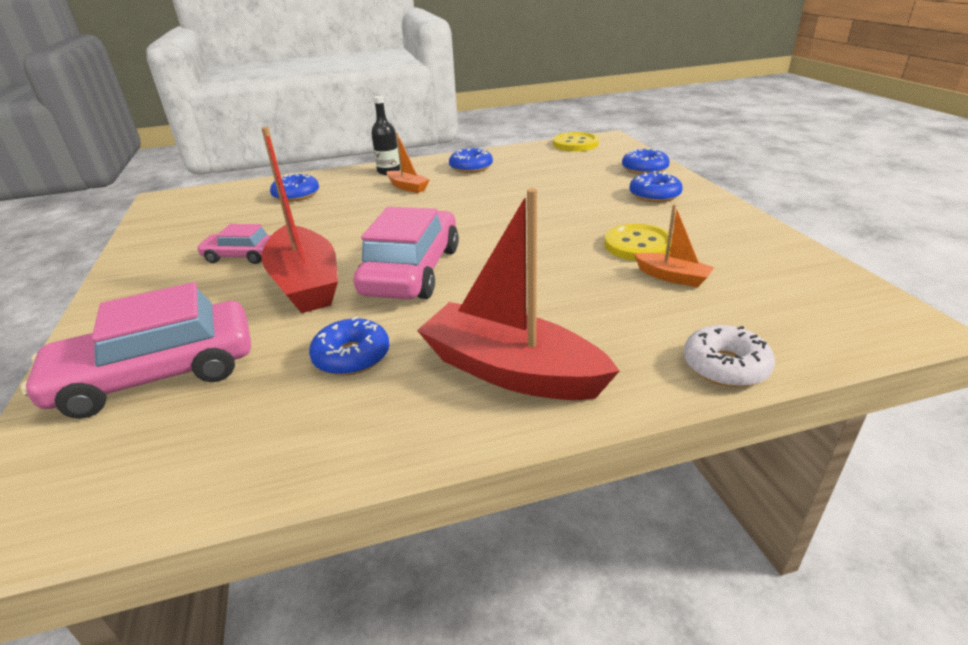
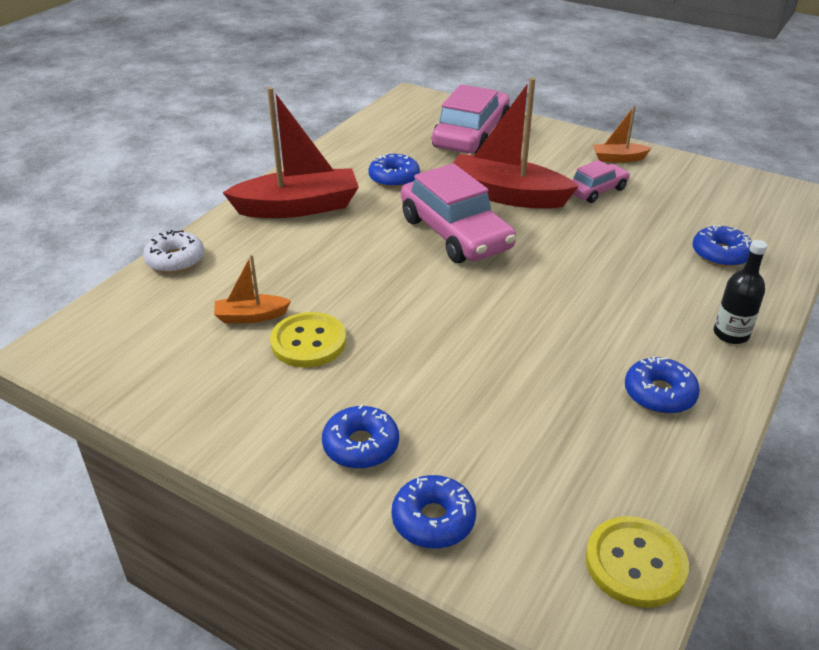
camera: 135 degrees right, 5 degrees up
orange boat [387,133,430,193] -> orange boat moved to [593,106,652,163]

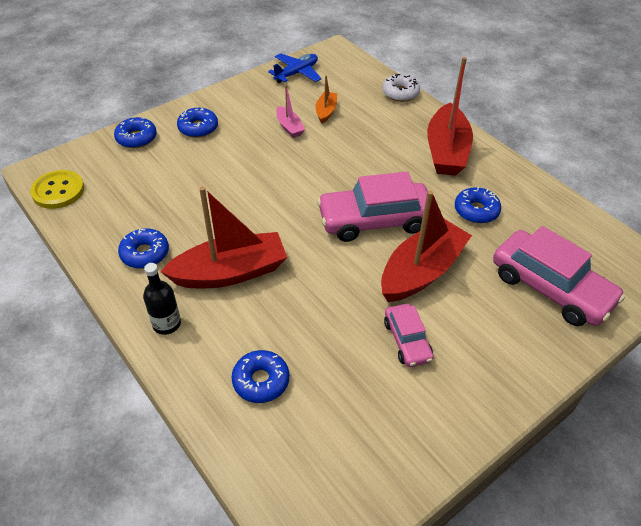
camera: 110 degrees right, 10 degrees up
yellow button [270,312,346,368] -> pink boat [276,85,305,138]
orange boat [593,106,652,163] -> none
none -> red boat [160,187,287,288]
none -> blue plane [268,53,321,83]

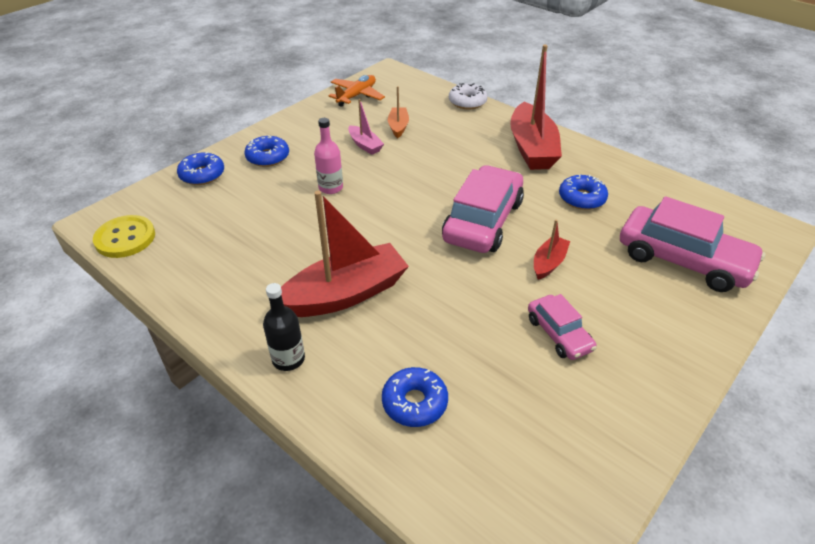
camera: 10 degrees left, 5 degrees down
blue donut [118,228,169,269] -> none
blue plane [268,53,321,83] -> orange plane [328,75,385,107]
pink car [317,171,428,242] -> pink car turned 135 degrees clockwise [442,165,524,253]
red boat [381,191,472,302] -> red boat [534,219,570,280], size x0.48
none -> pink bottle [314,118,343,194]

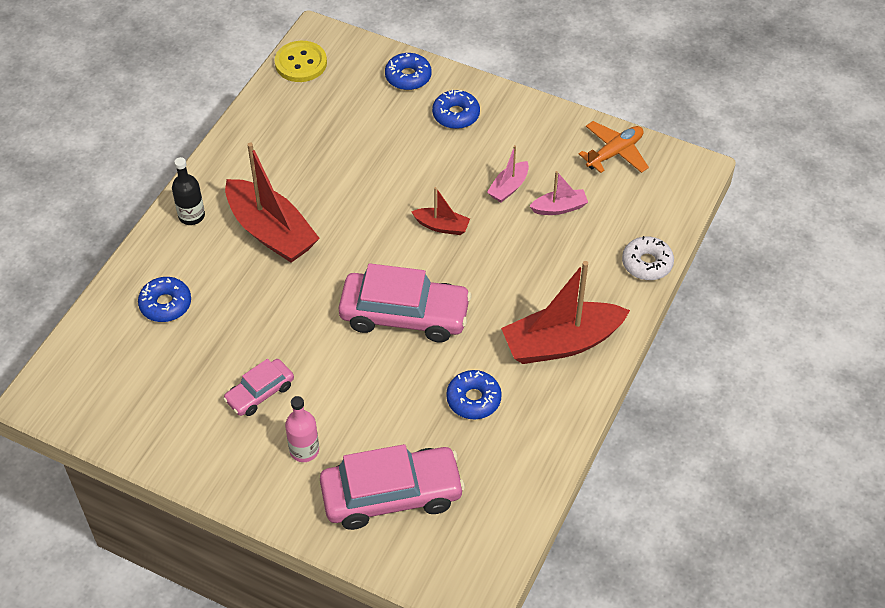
camera: 75 degrees right, 10 degrees up
pink bottle [314,118,343,194] -> pink bottle moved to [285,396,319,462]
orange plane [328,75,385,107] -> orange plane turned 60 degrees counterclockwise [579,121,649,173]
orange boat [388,86,409,138] -> pink boat [529,171,588,215]
red boat [534,219,570,280] -> red boat moved to [411,187,470,235]
pink car [620,196,765,292] -> pink car turned 120 degrees counterclockwise [320,444,465,530]

